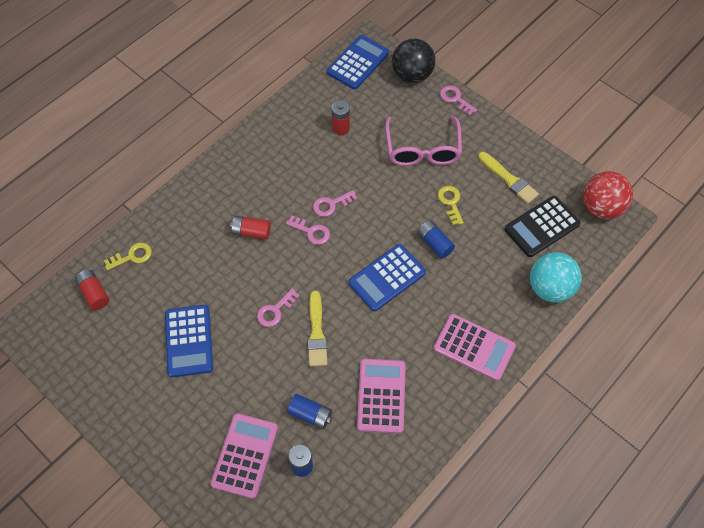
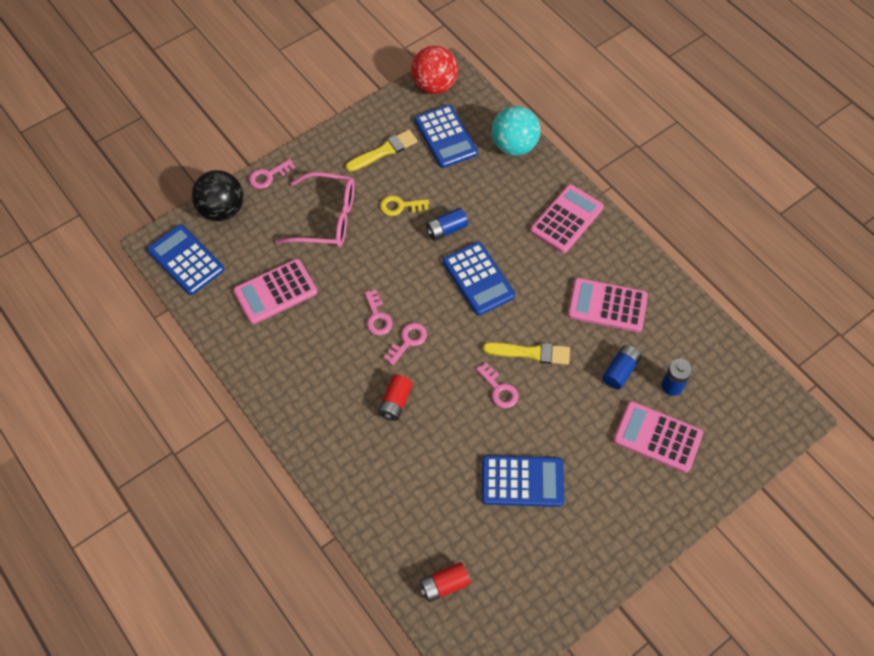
camera: 80 degrees left, 0 degrees up
yellow key [104,242,152,271] -> none
red battery [331,100,350,135] -> pink calculator [233,259,317,324]
black calculator [504,196,580,257] -> blue calculator [414,105,478,168]

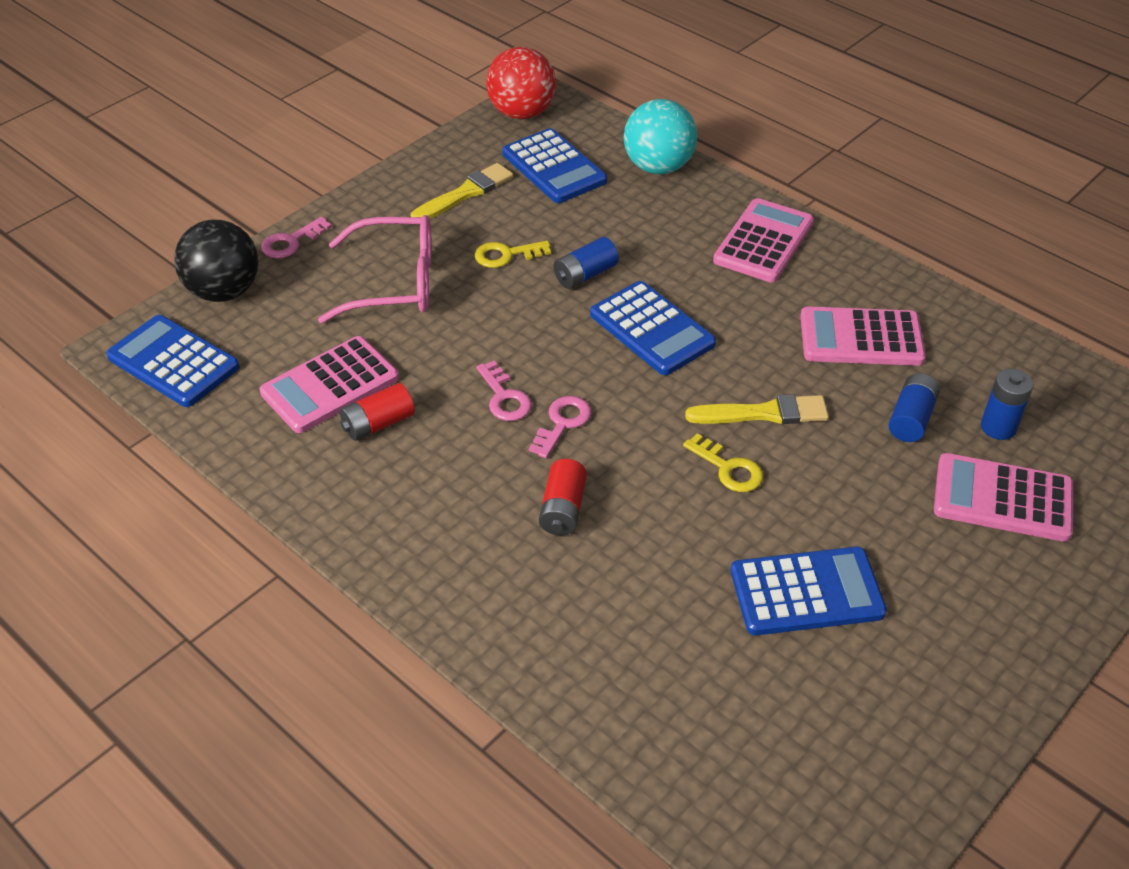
camera: 10 degrees left, 15 degrees down
red battery [420,562,470,602] -> red battery moved to [340,383,415,441]
pink key [476,363,519,408] -> yellow key [683,433,763,492]

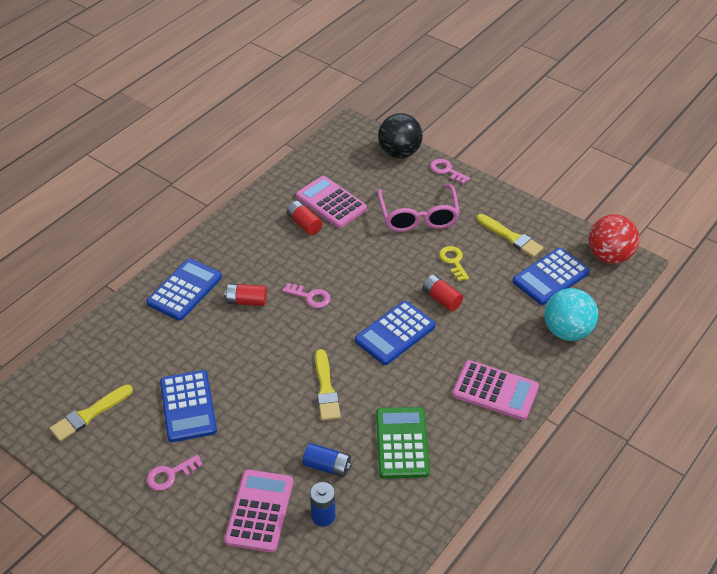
camera: 85 degrees right, 0 degrees up
blue calculator [106,315,240,407] -> blue calculator moved to [146,258,222,321]
pink key [476,361,532,421] -> pink key moved to [147,455,203,491]
blue battery [554,237,619,289] -> red battery [422,275,463,312]
yellow key [683,433,763,492] -> none
pink calculator [800,306,926,366] -> green calculator [376,407,430,479]
none -> yellow brush [49,384,133,441]

